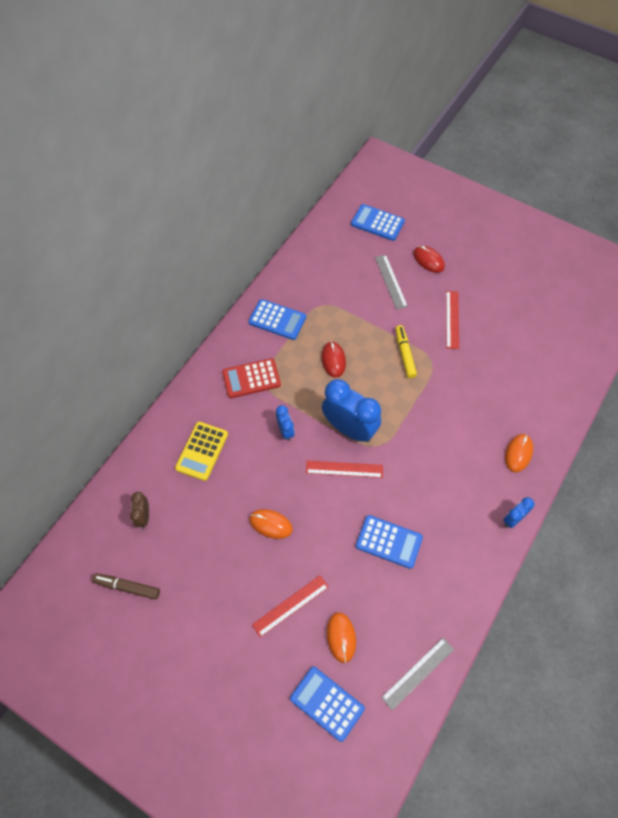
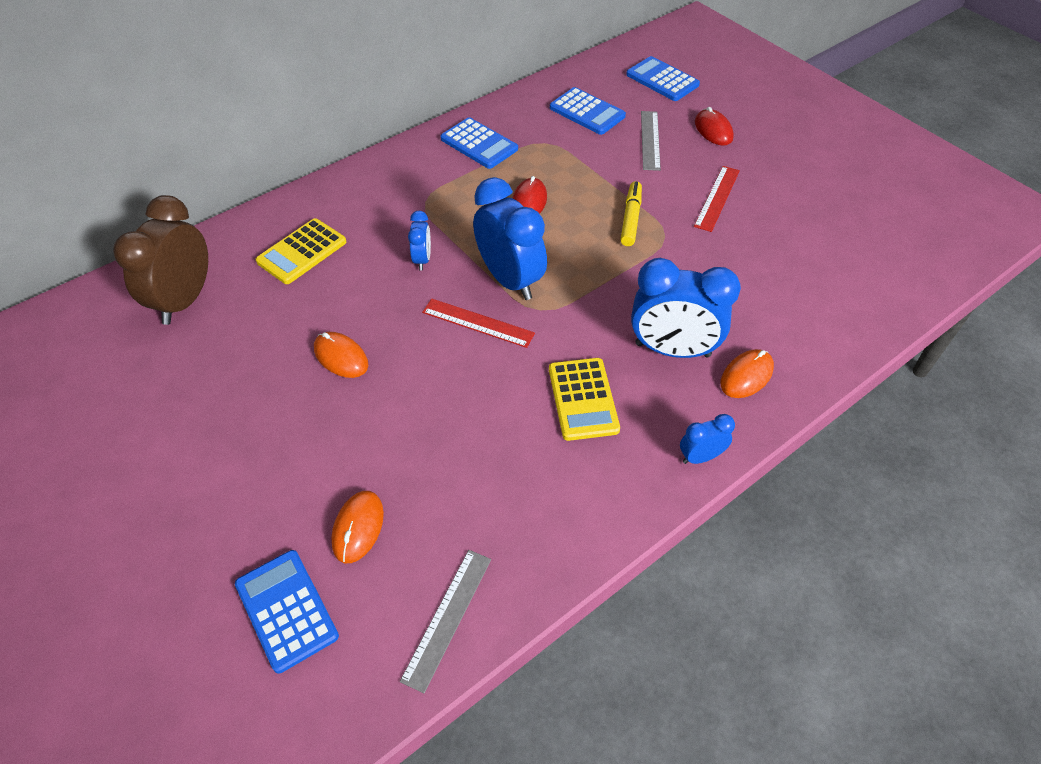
camera: 20 degrees right, 10 degrees down
brown marker [92,573,160,600] -> none
brown clock [130,492,149,529] -> brown clock [113,195,208,325], size x2.05
red calculator [222,358,281,398] -> none
red ruler [252,575,329,637] -> none
blue calculator [356,515,423,569] -> blue calculator moved to [550,87,626,135]
grey ruler [381,638,454,710] -> grey ruler turned 45 degrees counterclockwise [400,550,491,693]
none -> yellow calculator [549,358,620,441]
none -> blue clock [631,258,741,358]

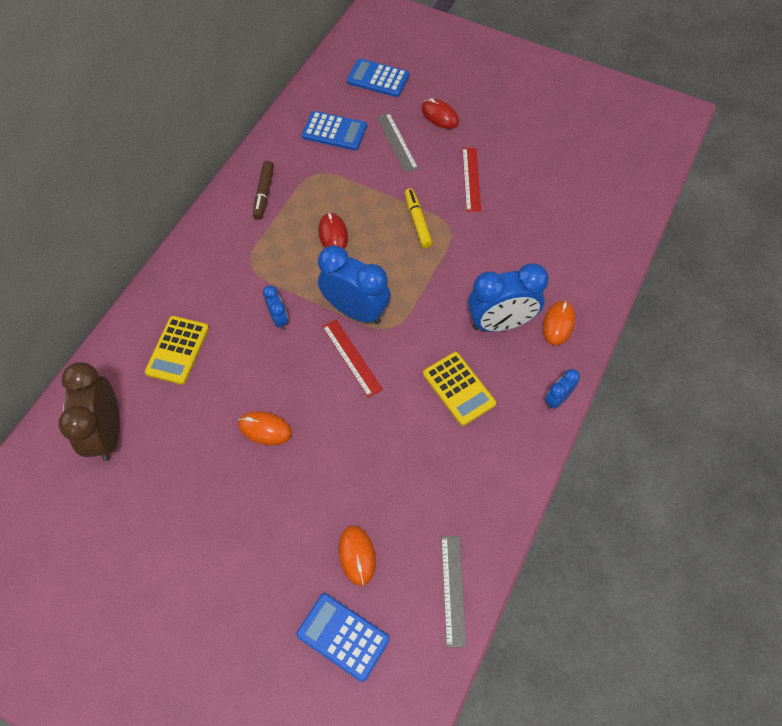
camera: 25 degrees left, 10 degrees up
red ruler [422,298,535,348] -> red ruler turned 60 degrees clockwise [322,320,383,398]
blue calculator [441,117,518,169] -> brown marker [253,161,274,220]

